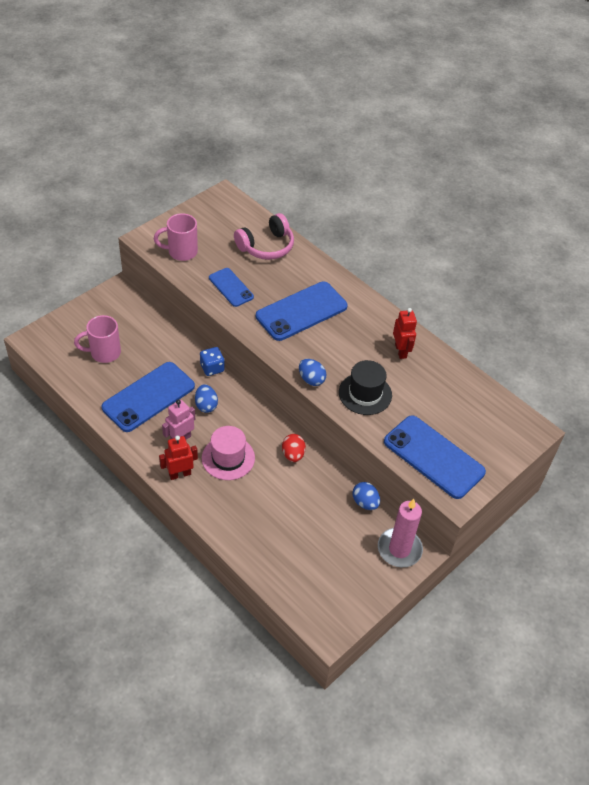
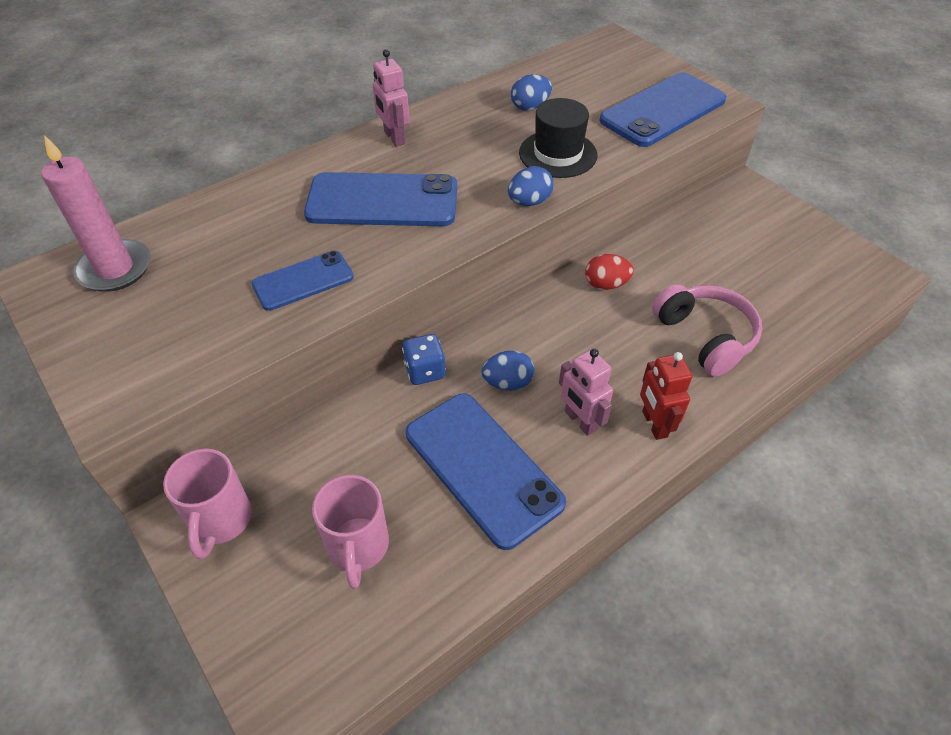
camera: 80 degrees left, 0 degrees up
pink mug [154,213,198,261] -> pink mug moved to [163,448,252,559]
pink hat [202,426,255,480] -> none
pink headphones [234,213,294,260] -> pink headphones moved to [652,284,762,377]
blue phone [256,281,348,341] -> blue phone turned 60 degrees counterclockwise [304,172,457,226]
blue egg [352,482,380,510] -> blue egg moved to [511,74,552,111]
pink candle [378,499,423,567] -> pink candle moved to [41,135,151,292]
red robot [393,308,417,359] -> none
none -> pink robot [372,49,410,147]

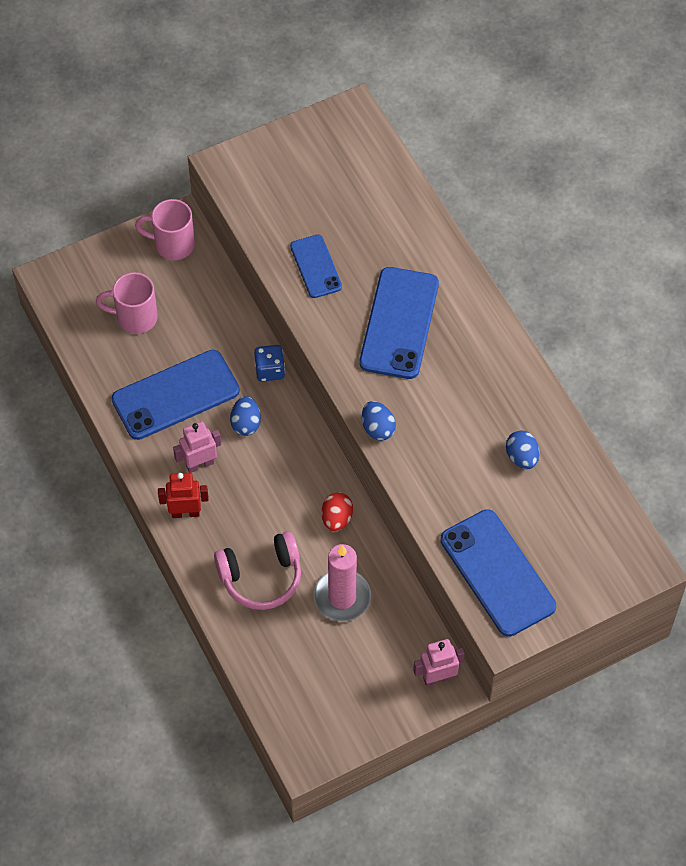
camera: 100 degrees right, 10 degrees up
pink candle [41,135,151,292] -> pink candle moved to [314,544,371,621]
pink robot [372,49,410,147] -> pink robot moved to [413,639,465,687]
black hat [519,98,597,178] -> none

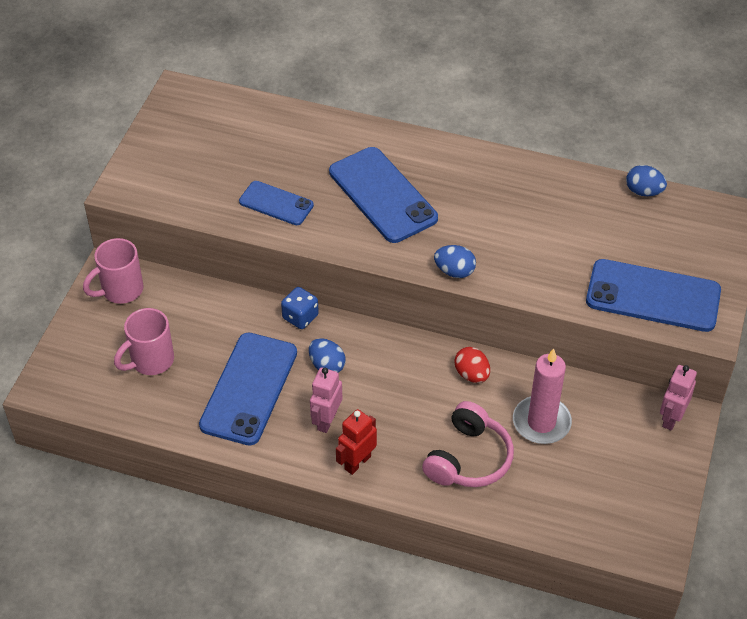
camera: 45 degrees left, 10 degrees down
blue egg [506,430,539,470] -> blue egg moved to [626,165,667,196]

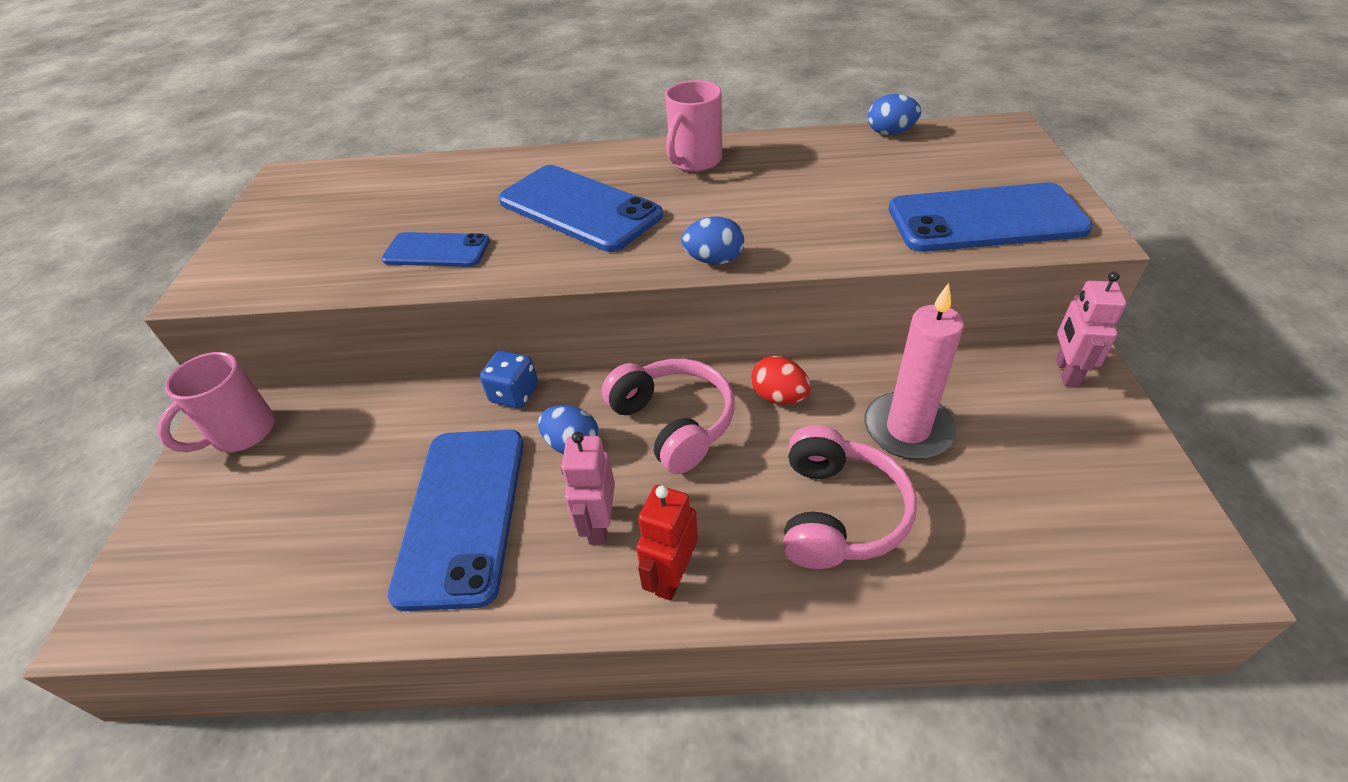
camera: 15 degrees left, 5 degrees down
pink mug [114,308,174,375] -> pink mug moved to [665,80,722,172]
none -> pink headphones [602,359,735,474]

